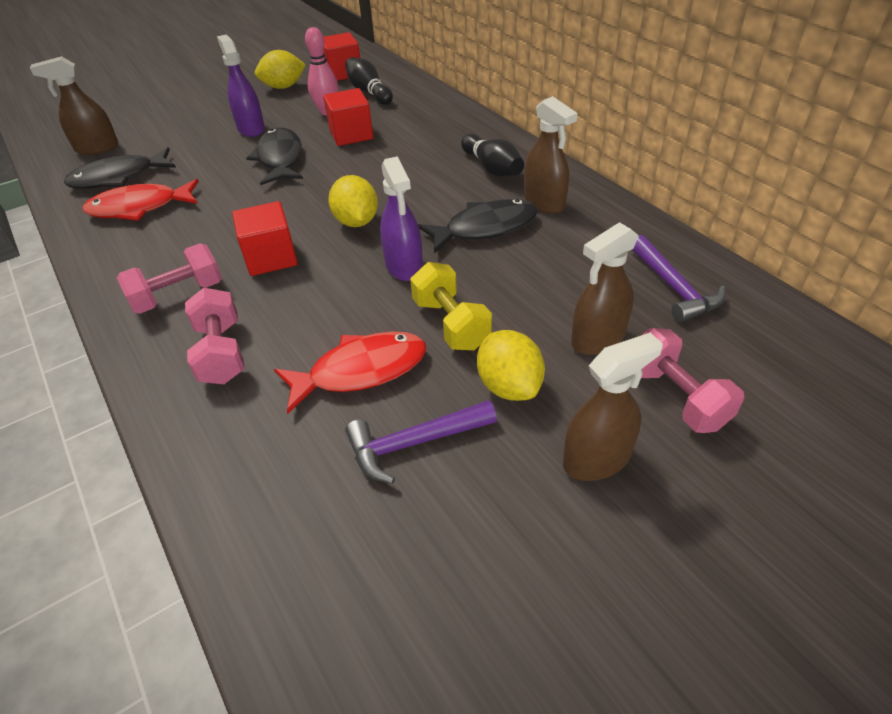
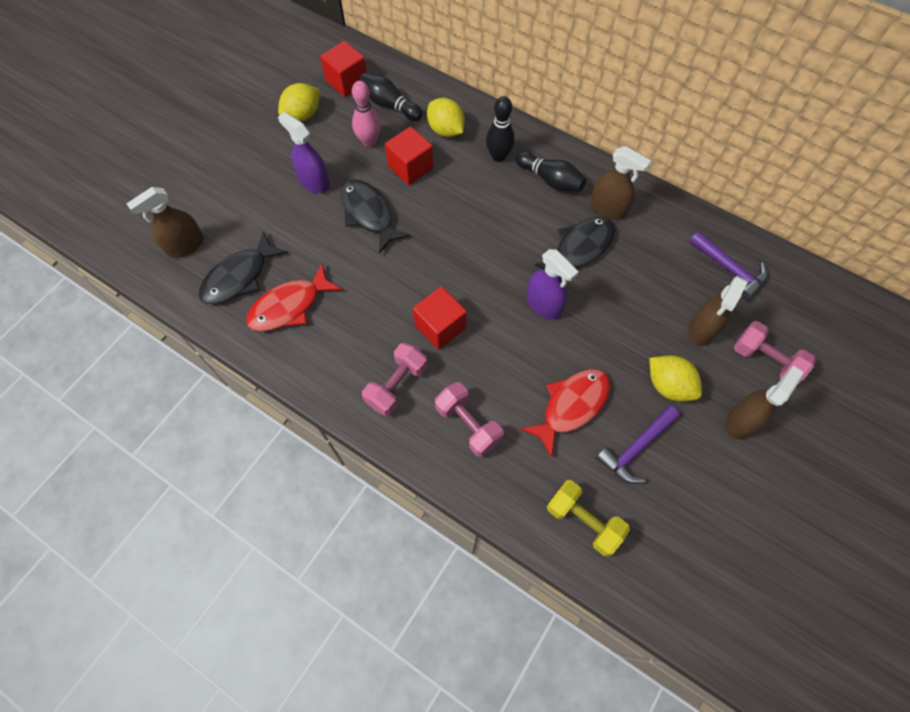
camera: 25 degrees left, 20 degrees up
yellow lemon [328,175,378,227] -> yellow lemon moved to [427,98,465,137]
yellow dumbbell [410,262,492,350] -> yellow dumbbell moved to [547,480,630,556]
none -> black bowling pin [486,96,515,162]

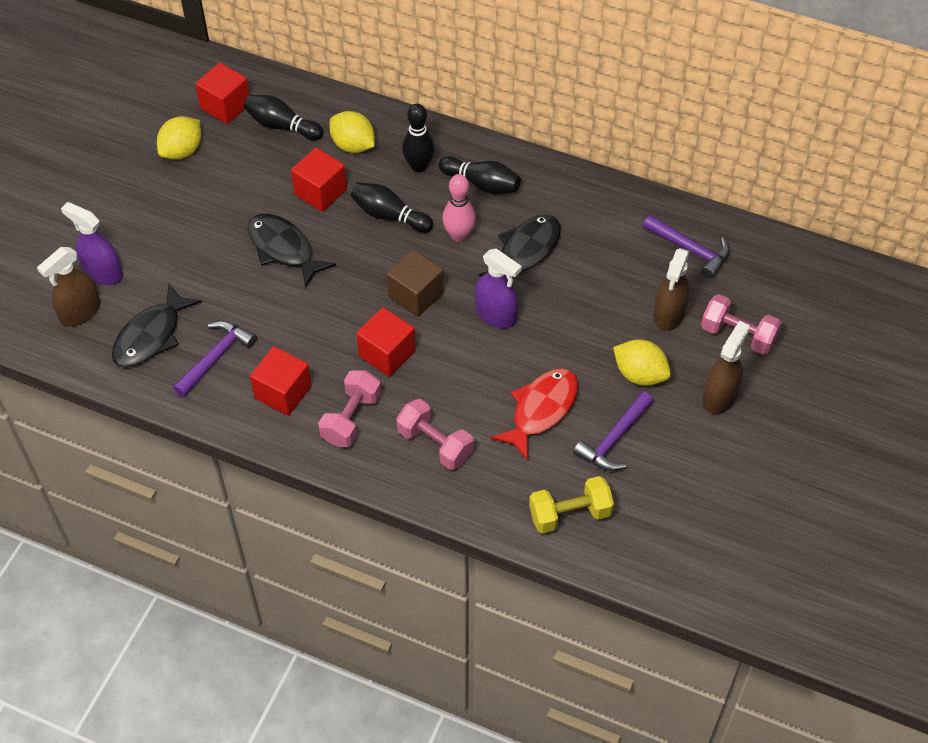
camera: 10 degrees left, 10 degrees down
red fish [246,264,342,331] -> purple hammer [173,321,257,397]
purple spray bottle [278,112,330,193] -> purple spray bottle moved to [61,202,123,285]
pink bowling pin [352,81,381,147] -> pink bowling pin moved to [443,174,476,242]
yellow dumbbell [547,480,630,556] -> yellow dumbbell turned 45 degrees counterclockwise [529,476,614,534]
brown spray bottle [590,146,651,220] -> none
none -> red cube [250,346,312,416]
none -> black bowling pin [351,182,433,233]
none -> brown cube [387,250,444,317]

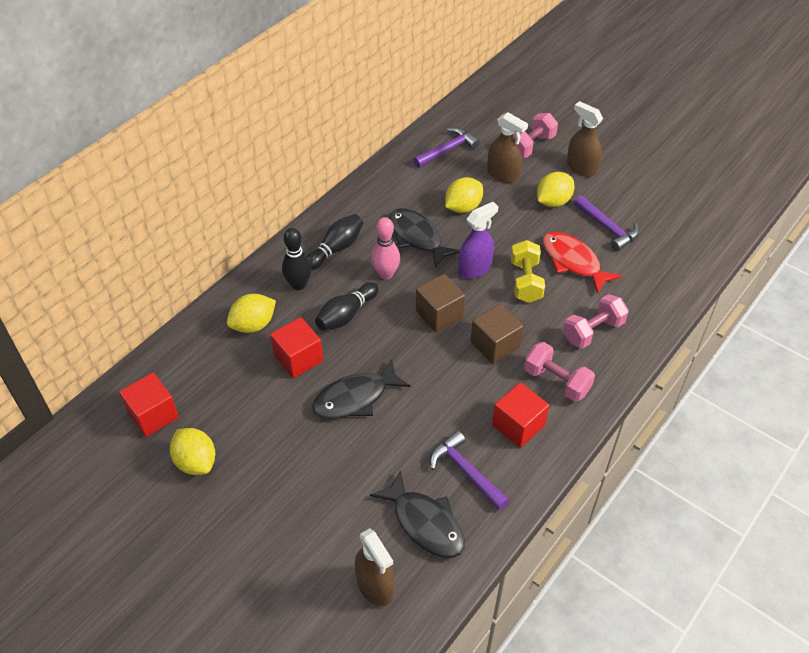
camera: 75 degrees left, 5 degrees down
purple spray bottle [61,202,123,285] -> none
black bowling pin [244,94,324,140] -> none
red cube [356,307,415,377] -> brown cube [471,304,523,364]
yellow dumbbell [529,476,614,534] -> yellow dumbbell moved to [511,240,545,303]
none -> yellow lemon [445,177,483,213]

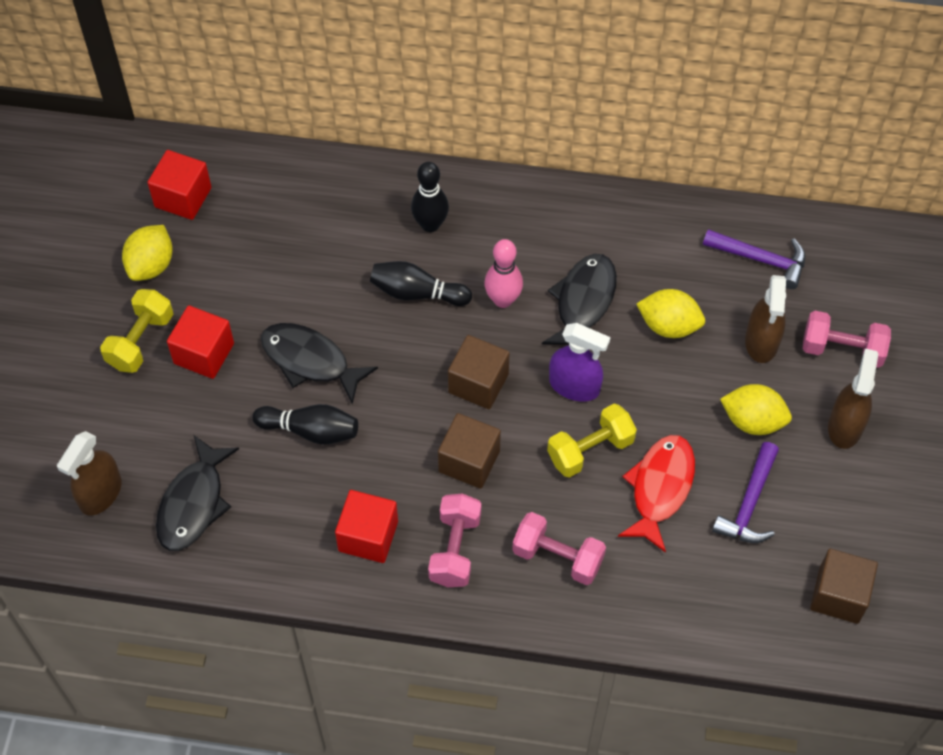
camera: 60 degrees right, 10 degrees up
yellow lemon [227,294,276,333] -> none
red cube [270,317,323,378] -> red cube moved to [167,305,234,379]
black bowling pin [307,214,363,270] -> black bowling pin moved to [253,404,358,445]
purple hammer [430,431,509,510] -> none
none -> yellow dumbbell [100,289,173,373]
none -> brown cube [810,549,878,624]

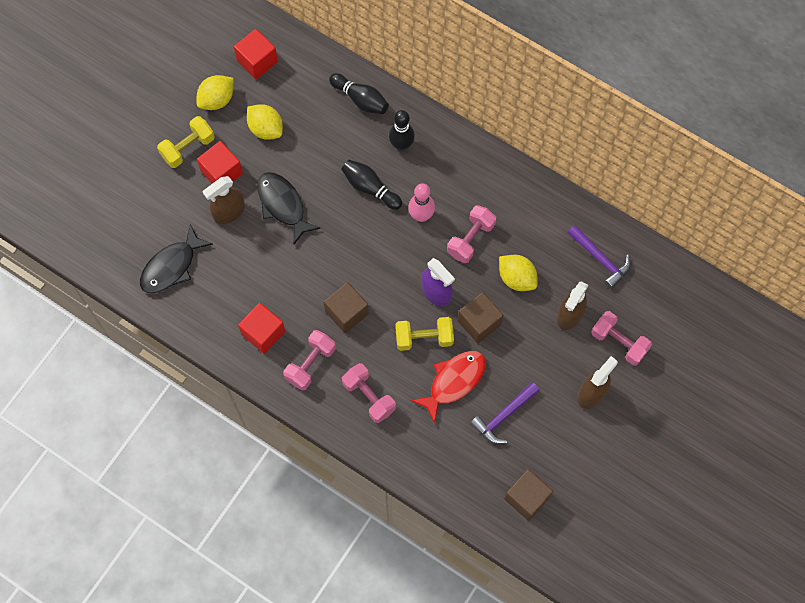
camera: 25 degrees right, 10 degrees up
brown spray bottle [57,431,121,516] -> brown spray bottle moved to [203,176,245,224]
black bowling pin [253,404,358,445] -> black bowling pin moved to [329,73,389,114]
brown cube [448,335,510,409] -> brown cube moved to [458,292,503,343]
black fish [542,254,617,345] -> pink dumbbell [447,205,496,263]
yellow lemon [720,384,792,435] -> yellow lemon moved to [247,104,283,140]

